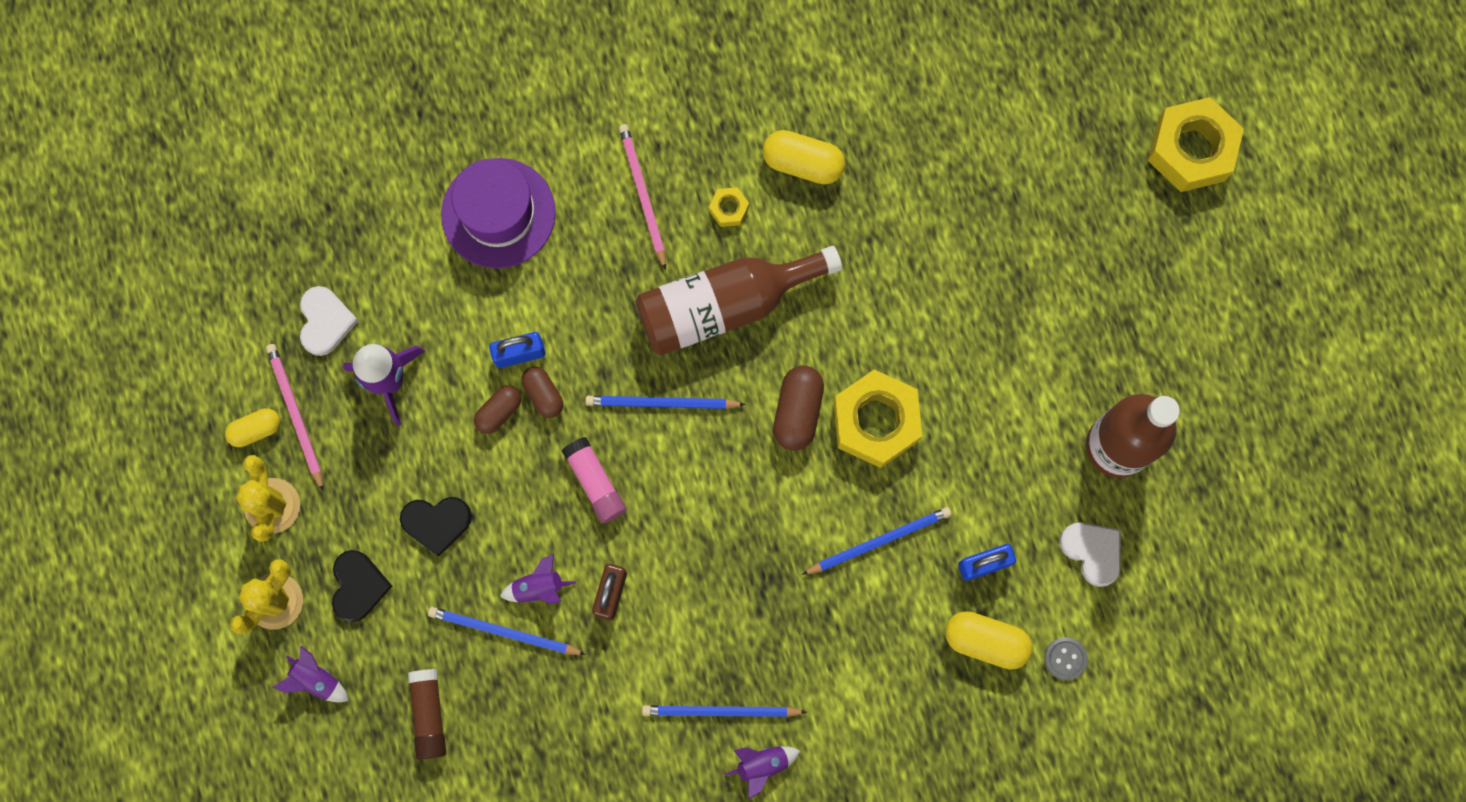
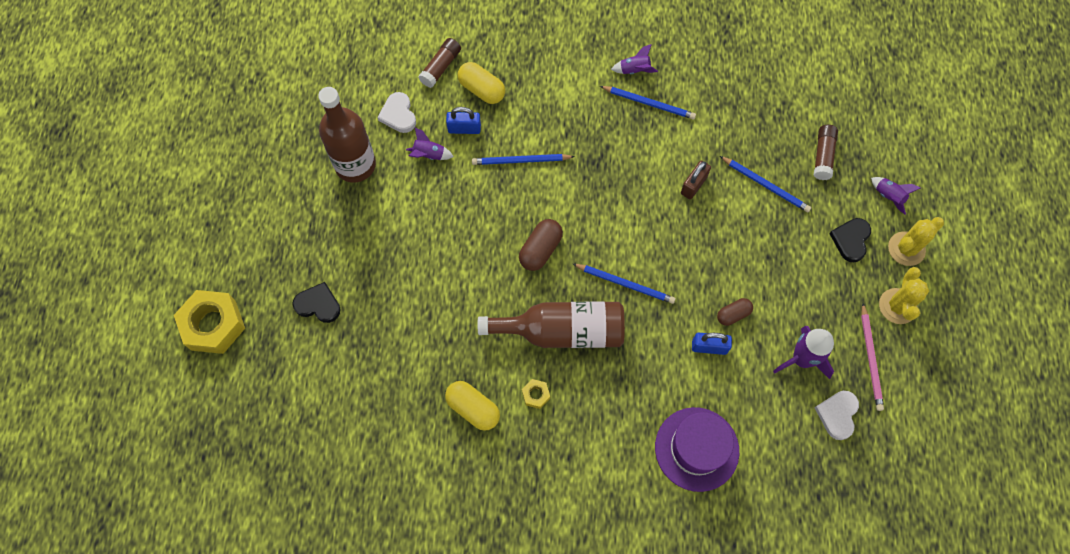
camera: 160 degrees left, 10 degrees down
yellow capsule [225,408,280,447] -> none
black heart [400,497,472,557] -> black heart moved to [292,282,341,323]
purple rocket [500,554,576,604] -> purple rocket moved to [406,128,454,160]
brown capsule [521,367,563,418] -> none
pink glue stick [562,437,627,523] -> none
pink pencil [619,124,666,270] -> none
yellow nut [834,369,922,468] -> none
grey button [1044,637,1088,680] -> brown glue stick [418,38,461,88]

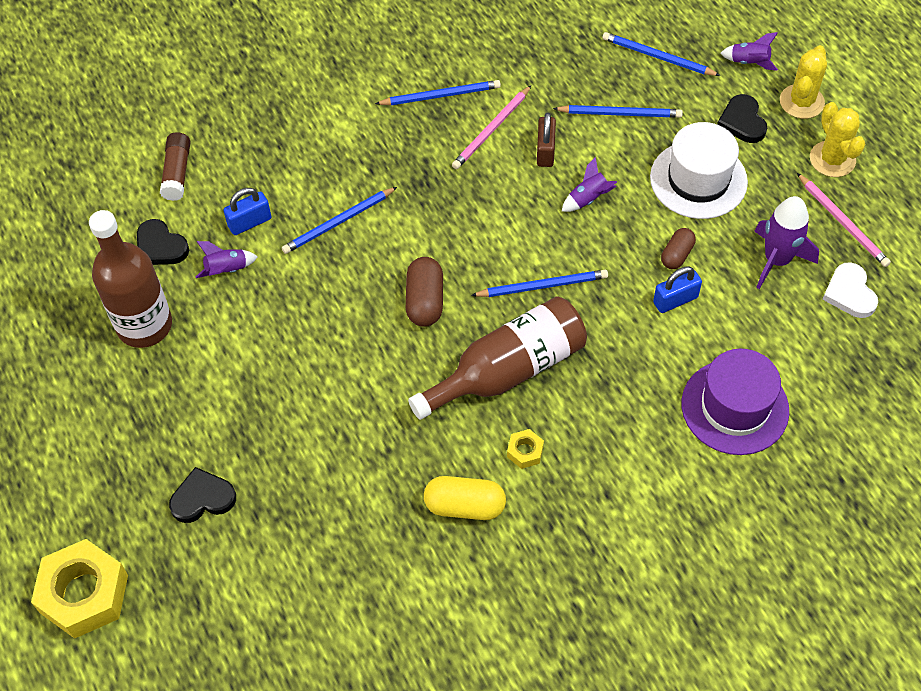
camera: 30 degrees left, 10 degrees down
white heart [377,92,416,133] -> black heart [137,219,189,265]
yellow capsule [458,62,505,104] -> none
purple rocket [611,44,658,74] -> purple rocket moved to [562,157,617,212]
brown glue stick [814,125,838,180] -> blue pencil [602,32,721,76]
none -> pink pencil [452,86,531,169]
none -> white hat [650,122,748,219]

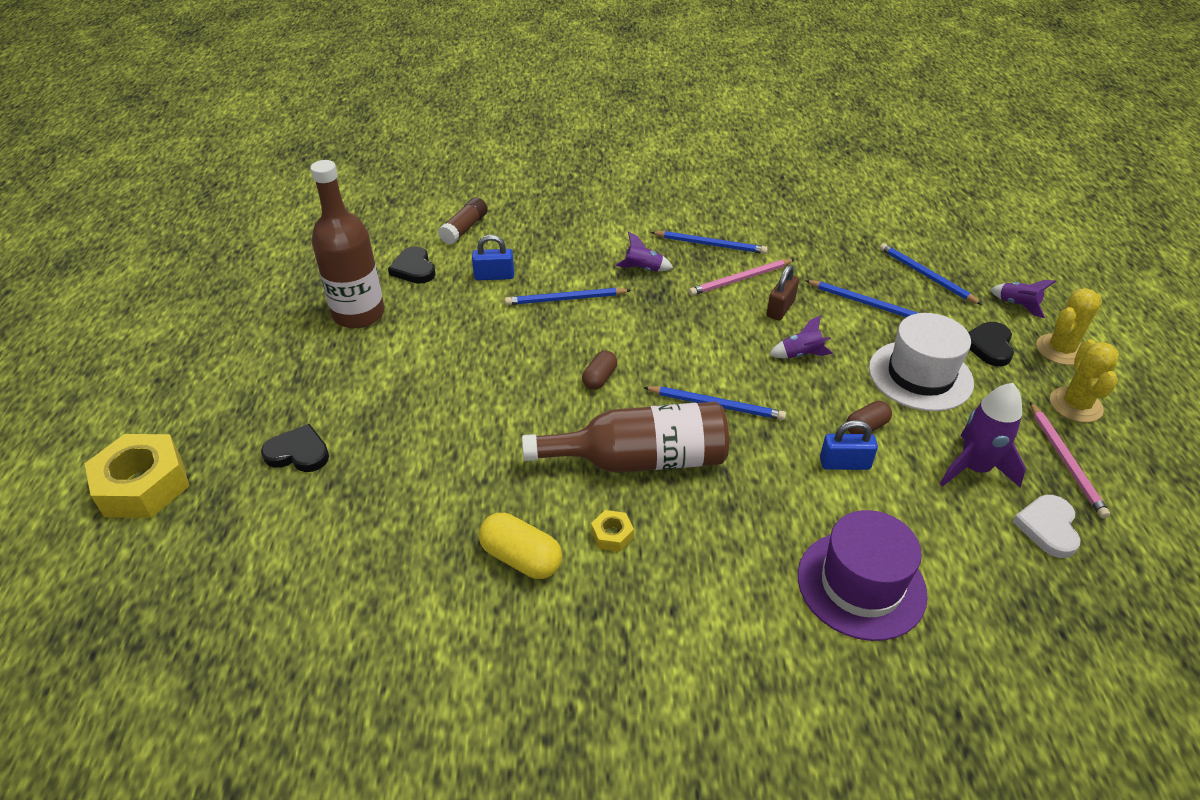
camera: 25 degrees right, 15 degrees down
purple rocket [195,241,258,278] -> purple rocket moved to [616,232,673,271]
brown capsule [406,257,443,327] -> brown capsule [582,350,617,390], size x0.65

